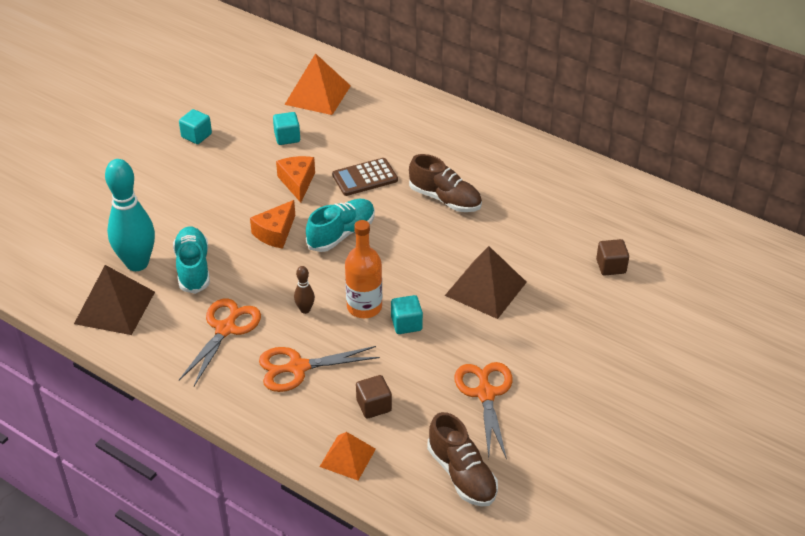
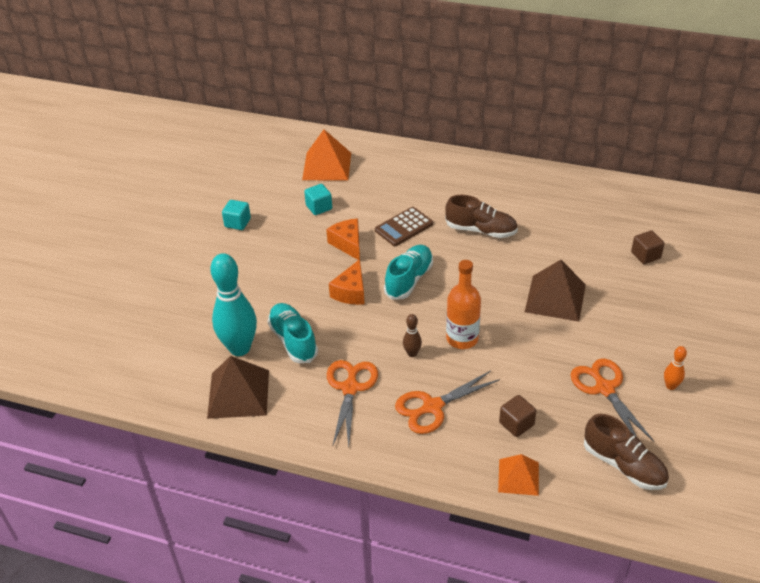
camera: 15 degrees left, 0 degrees up
turquoise cube [391,295,423,334] -> none
none -> orange bowling pin [664,346,687,390]

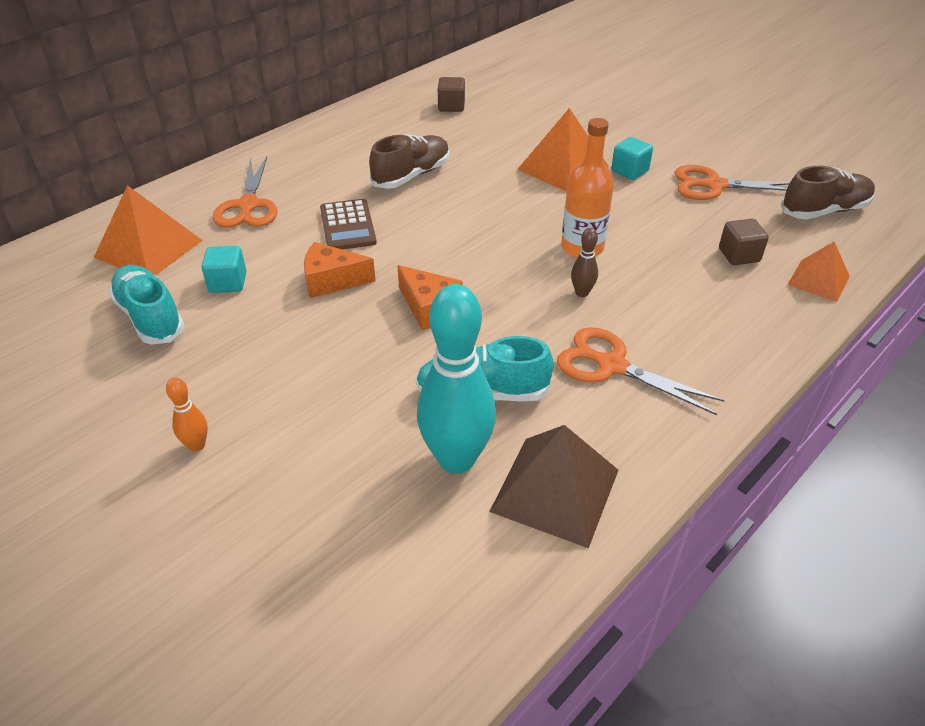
camera: 65 degrees left, 0 degrees up
turquoise cube [222,200,251,230] -> turquoise cube moved to [611,137,653,180]
turquoise shoe [384,245,433,300] -> turquoise shoe moved to [109,265,184,345]
orange scissors [395,371,500,434] -> orange scissors moved to [213,157,277,228]
brown pyramid [525,260,586,322] -> orange pyramid [518,108,609,192]
brown cube [631,230,665,264] -> brown cube moved to [438,77,465,112]
orange bowling pin [664,346,687,390] -> orange bowling pin moved to [166,378,208,452]

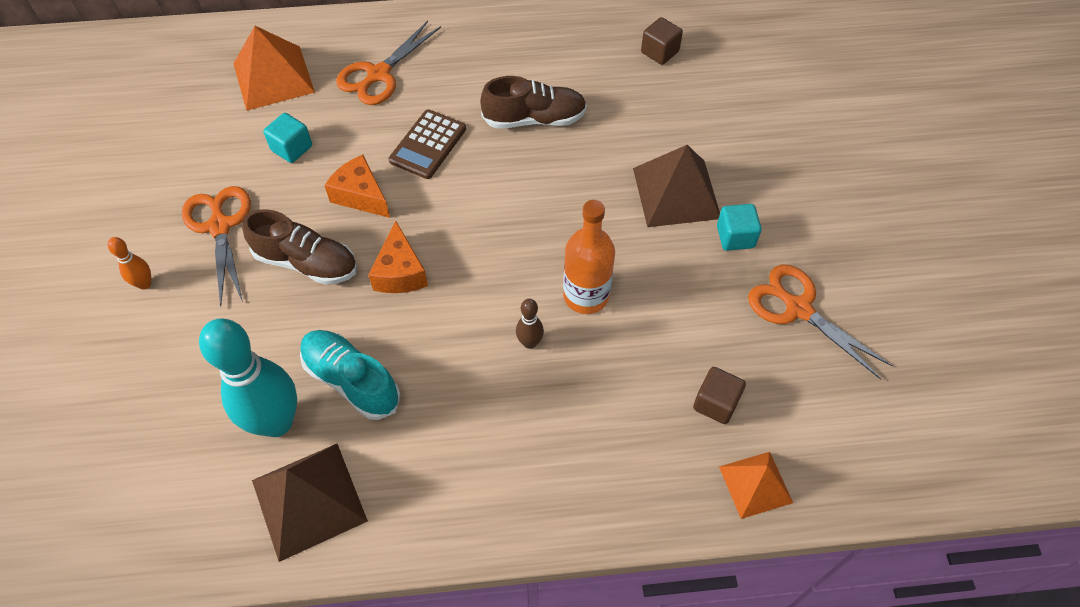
camera: 40 degrees right, 15 degrees up
turquoise shoe [109,265,184,345] -> none
orange pyramid [518,108,609,192] -> brown pyramid [633,145,720,227]
orange scissors [557,327,725,415] -> orange scissors moved to [182,186,251,307]
brown shoe [781,166,875,219] -> brown shoe moved to [242,209,357,285]

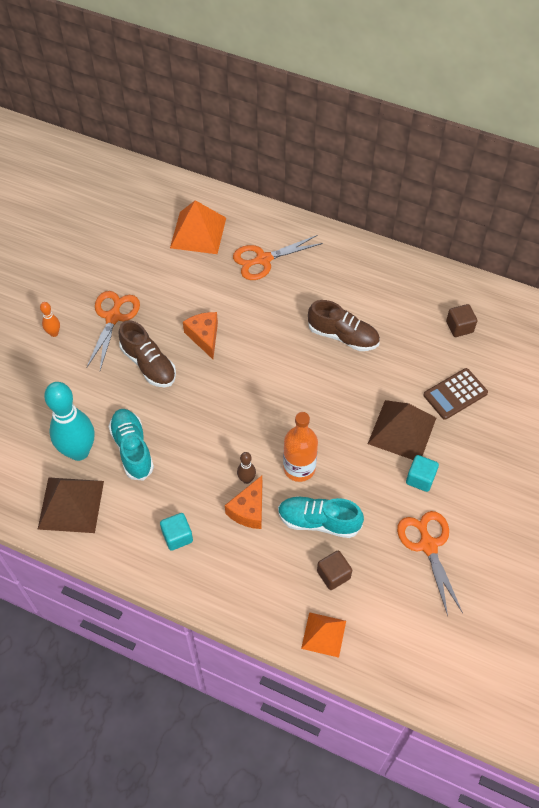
camera: 30 degrees right, 0 degrees up
turquoise cube [263,113,312,163] -> turquoise cube moved to [160,513,193,551]
orange cheese [368,221,428,293] -> orange cheese moved to [225,476,262,529]
brown calculator [389,109,466,179] -> brown calculator moved to [423,368,488,420]
none -> turquoise shoe [278,496,364,538]

